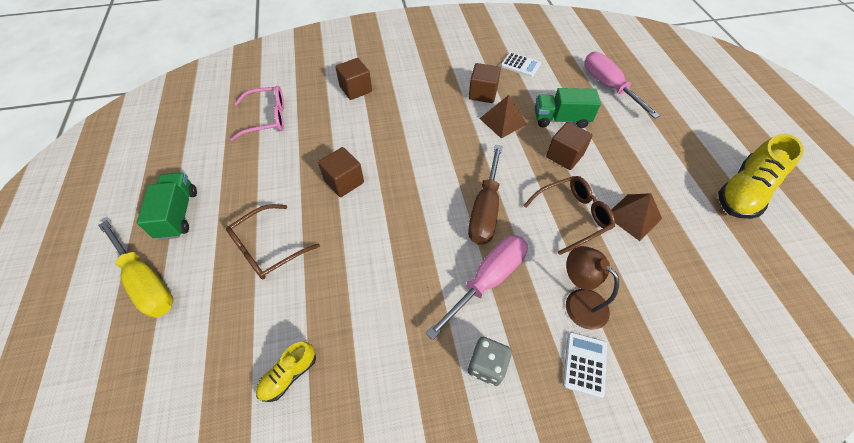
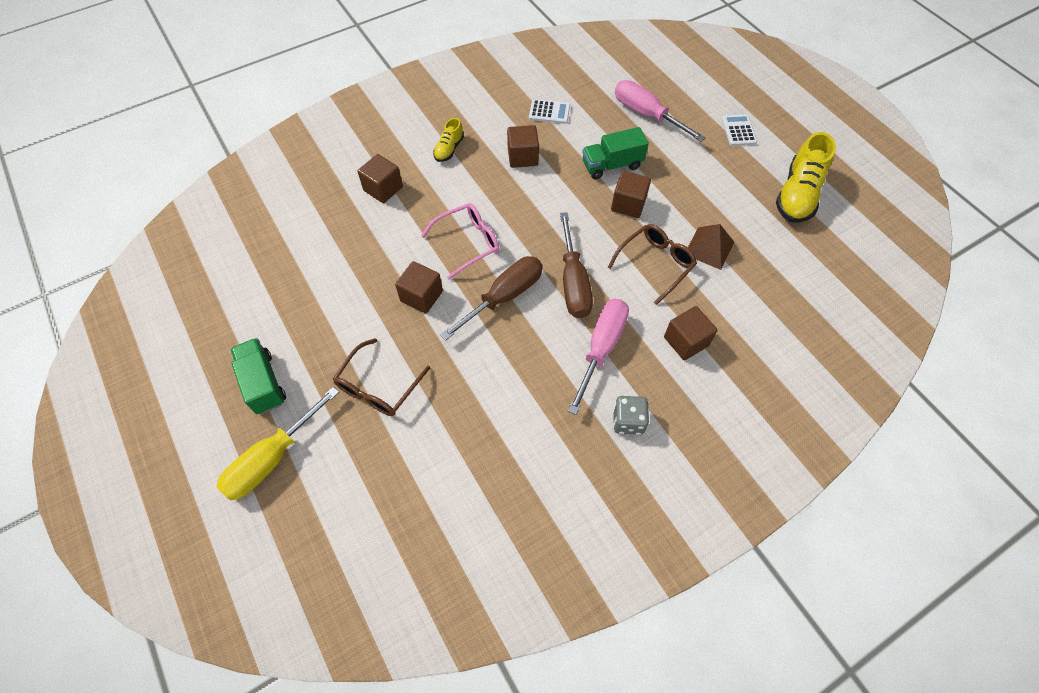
camera: 20 degrees left, 5 degrees up
yellow screwdriver [98,220,173,318] -> yellow screwdriver turned 105 degrees clockwise [217,387,339,500]
pink glasses [230,86,284,141] -> pink glasses moved to [421,203,499,280]
yellow shoe [256,342,316,402] -> yellow shoe moved to [433,118,464,162]
brown pyramid [479,95,527,139] -> none
white calculator [563,332,607,398] -> white calculator moved to [722,114,757,146]
brown lamp [566,246,619,330] -> brown cube [664,306,718,360]
none -> brown screwdriver [440,256,543,341]

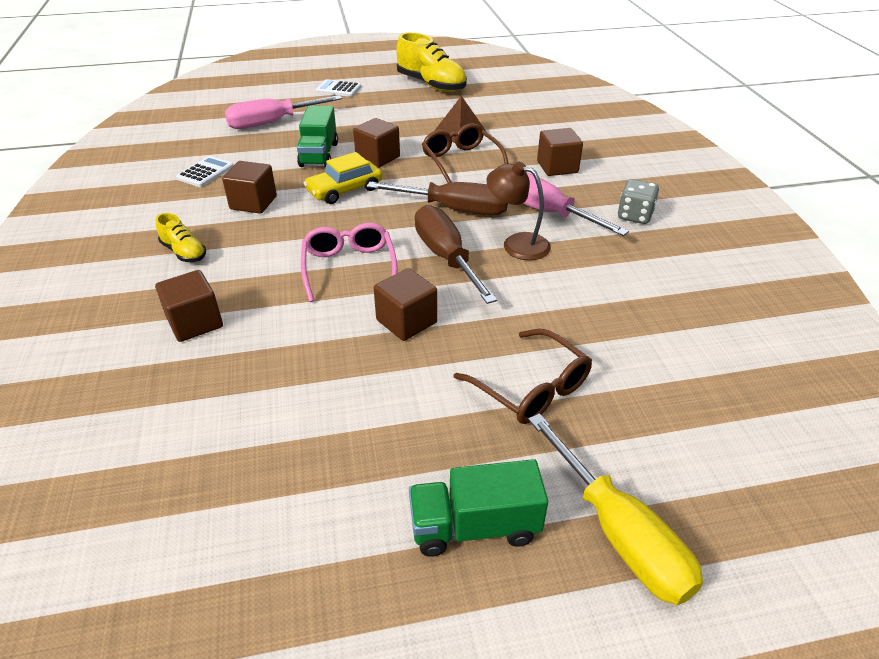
camera: 70 degrees left, 20 degrees down
none -> yellow car [304,152,382,204]
none -> brown lamp [486,162,551,260]

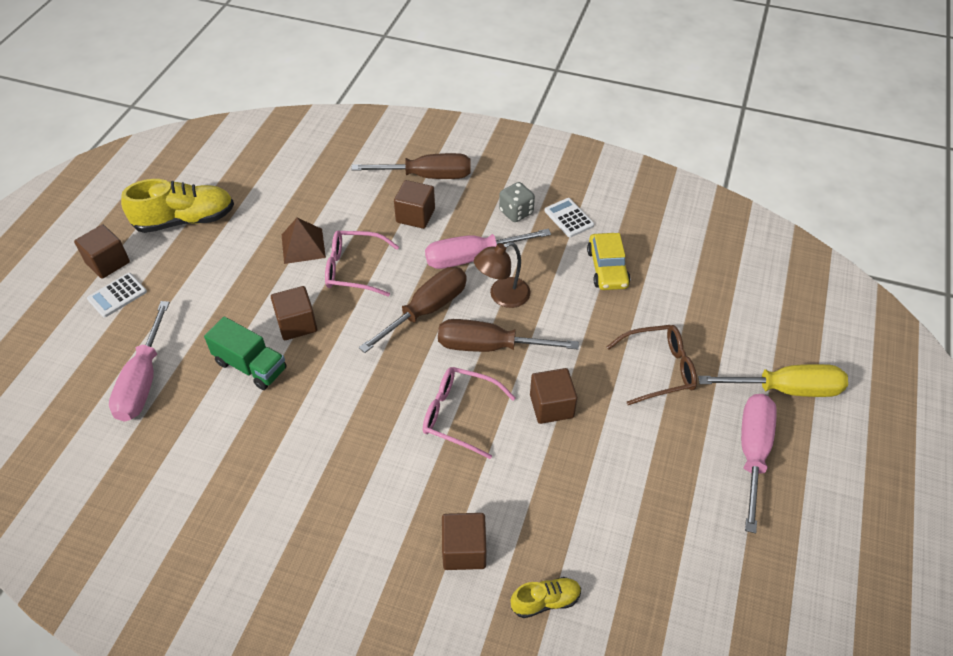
camera: 60 degrees left, 10 degrees up
yellow shoe [156,213,206,262] -> yellow shoe moved to [510,577,581,618]
white calculator [176,156,234,187] -> white calculator moved to [544,198,594,238]
brown cube [222,161,277,214] -> brown cube moved to [74,224,130,279]
yellow car [304,152,382,204] -> yellow car moved to [587,233,630,290]
green truck [409,459,548,557] -> pink screwdriver [741,394,777,533]
brown glasses [422,123,509,183] -> pink glasses [325,230,399,297]
none -> brown screwdriver [352,153,471,179]

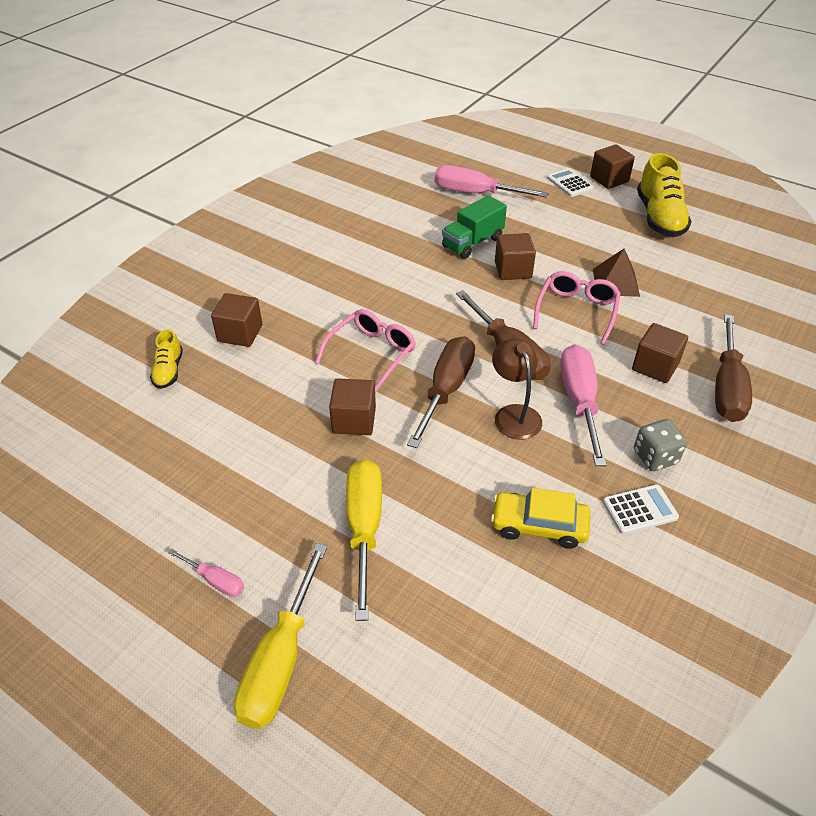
camera: 105 degrees right, 5 degrees down
brown glasses [607,325,697,405] -> yellow screwdriver [346,459,382,621]
pink screwdriver [741,394,777,533] -> pink screwdriver [168,548,244,597], size x0.49

